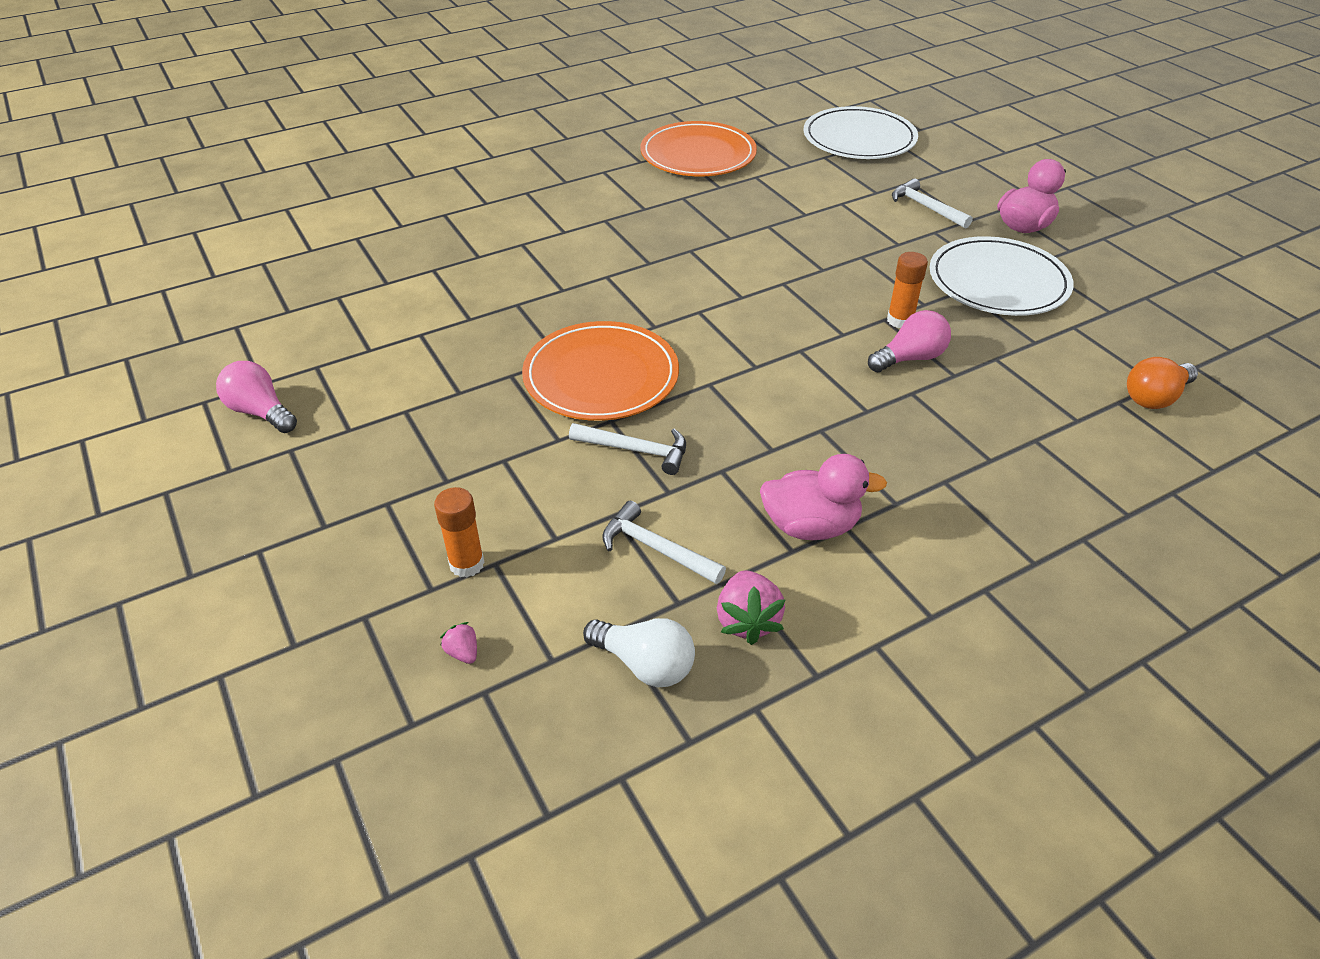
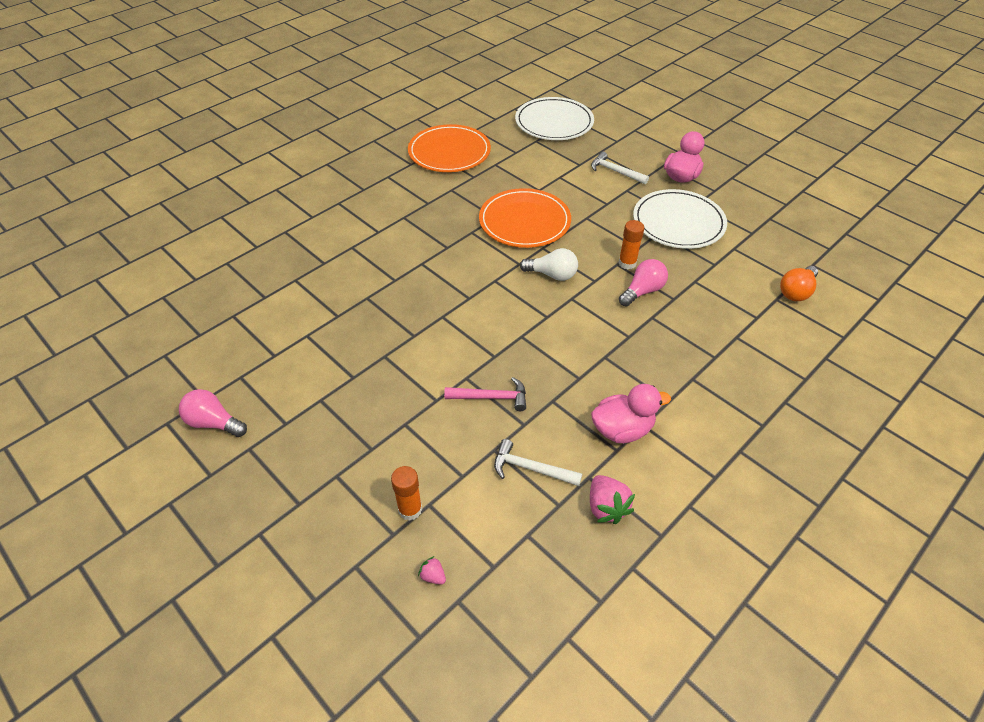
camera: 15 degrees left, 5 degrees up
orange plate [522,321,679,421] -> orange plate moved to [479,188,571,248]
white hammer [569,423,686,475] -> pink hammer [444,377,526,411]
white light bulb [583,618,695,687] -> white light bulb moved to [520,248,578,281]

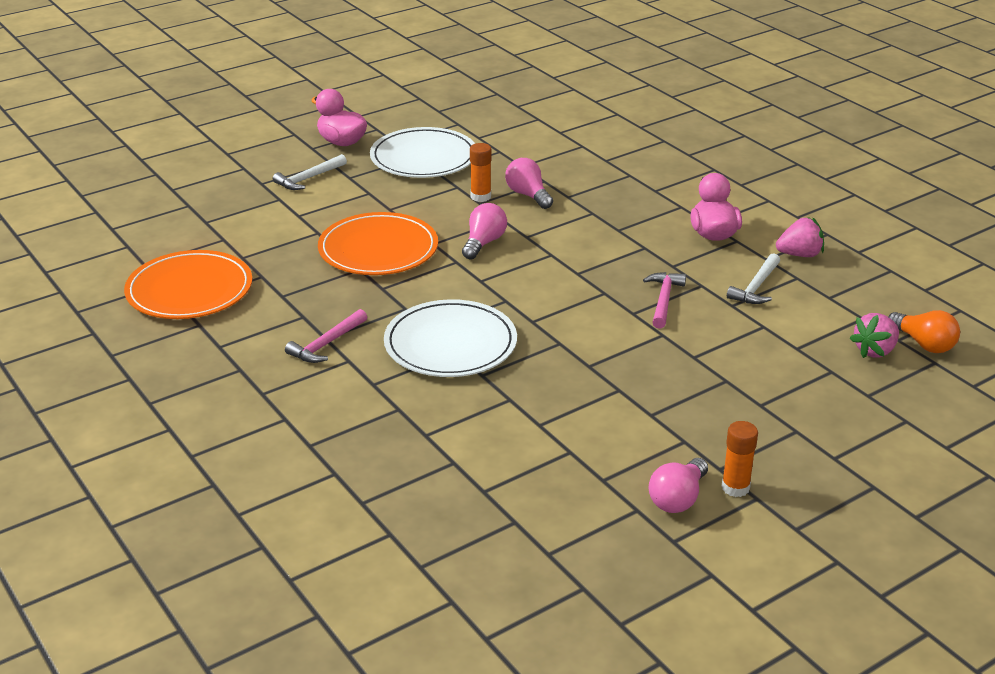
camera: 80 degrees left, 15 degrees down
orange glue stick [391,466,422,521] -> orange glue stick moved to [722,421,758,497]
pink strawberry [418,556,446,585] -> pink strawberry [850,313,899,358], size x1.93
white plate [515,97,594,140] -> white plate moved to [384,299,517,377]
white light bulb [520,248,578,281] -> pink light bulb [462,203,507,260]
orange light bulb [780,266,818,301] -> orange light bulb moved to [888,310,960,353]
none -> pink hammer [285,309,367,363]

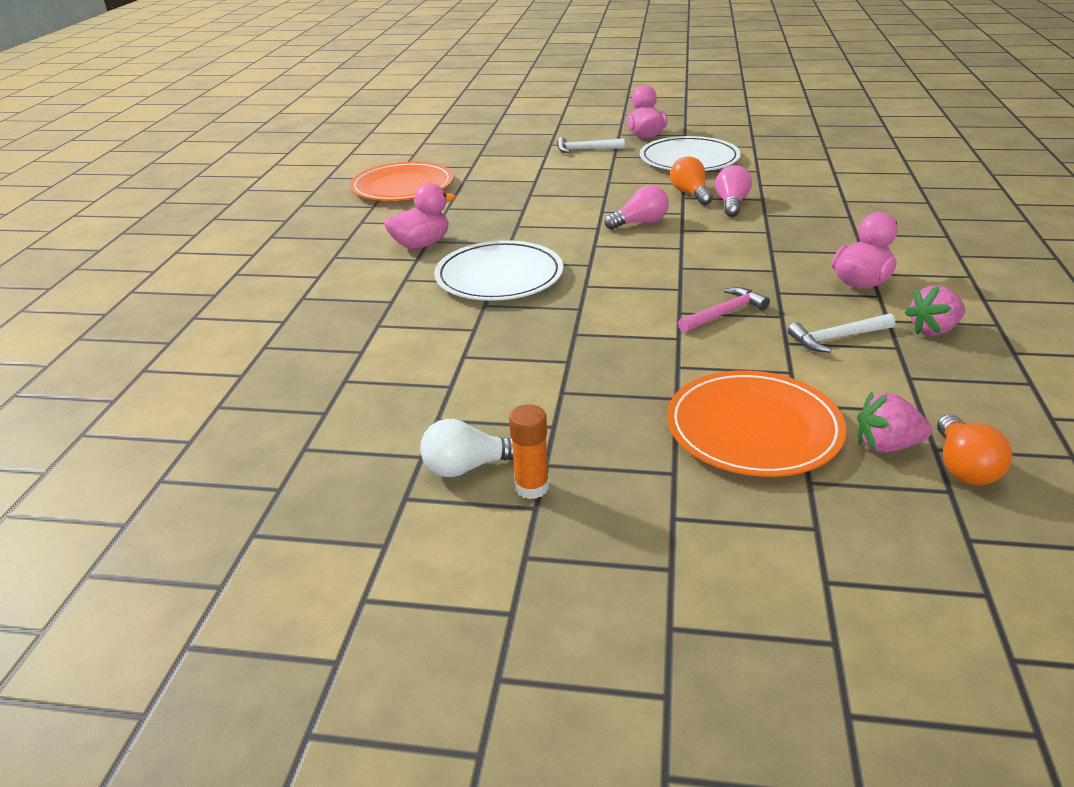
camera: 45 degrees right, 0 degrees up
pink hammer [285,309,367,363] -> pink duck [383,183,456,249]
orange plate [318,212,438,275] -> orange plate moved to [667,370,847,477]
orange glue stick [470,143,491,202] -> orange light bulb [670,157,713,205]
pink light bulb [648,458,708,513] -> white light bulb [420,419,514,477]
pink strawberry [776,217,824,257] -> pink strawberry turned 120 degrees clockwise [905,285,965,335]

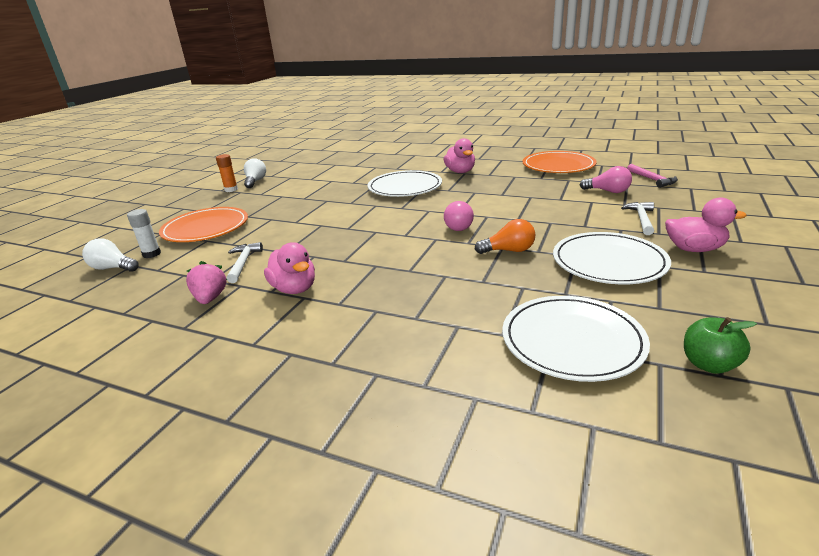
camera: 105 degrees right, 5 degrees down
pink hammer [678,287,770,333] -> pink hammer moved to [627,164,678,188]
pink light bulb [715,165,752,217] -> pink light bulb moved to [580,166,632,193]
pink strawberry [857,392,932,453] -> white glue stick [127,209,161,258]
orange light bulb [937,414,1012,485] -> white light bulb [82,238,139,272]
none -> white plate [502,296,650,382]
none -> green apple [684,317,757,374]

